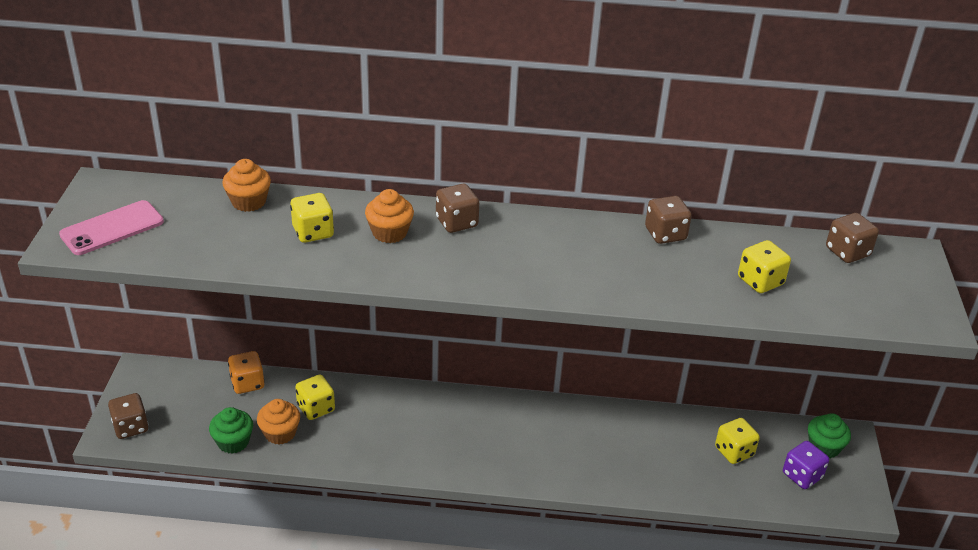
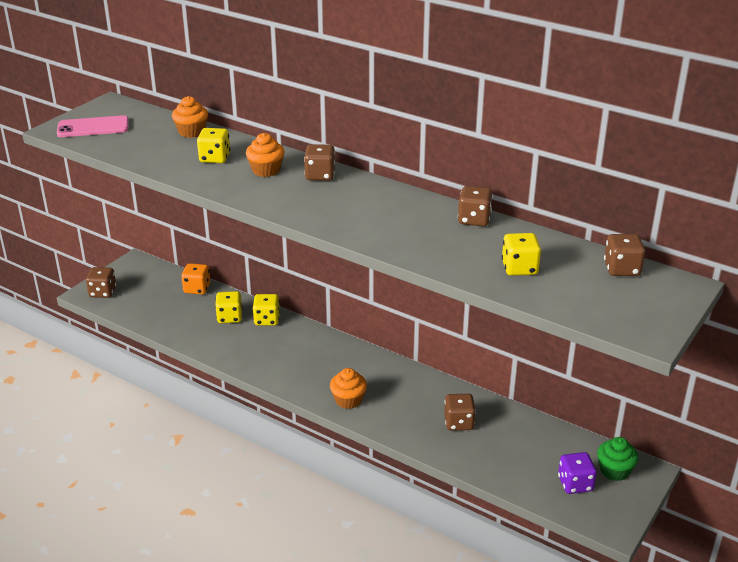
camera: 30 degrees right, 5 degrees down
green cupcake [209,407,253,454] -> none
orange cupcake [257,399,300,445] -> orange cupcake moved to [330,368,367,409]
yellow dice [715,418,760,464] -> yellow dice moved to [252,294,280,326]
none -> brown dice [444,394,476,431]

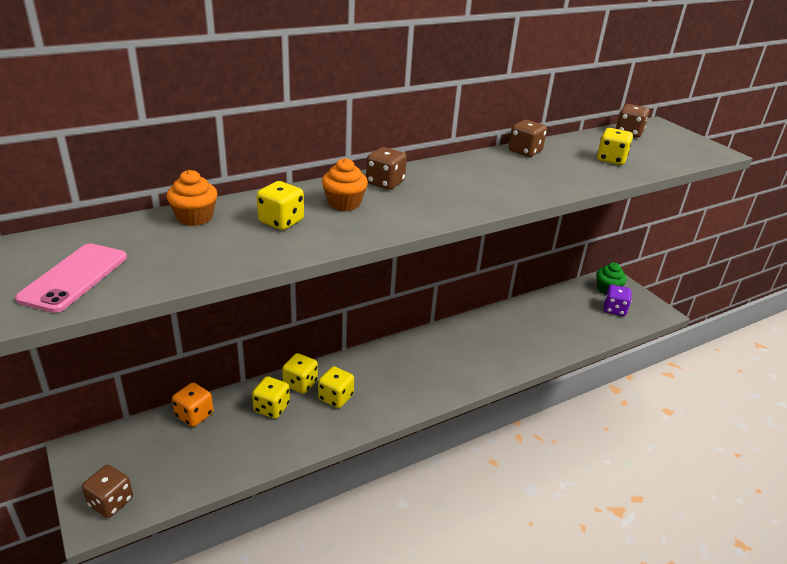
camera: 65 degrees left, 0 degrees up
orange cupcake [330,368,367,409] -> none
brown dice [444,394,476,431] -> none
none -> yellow dice [318,366,354,408]

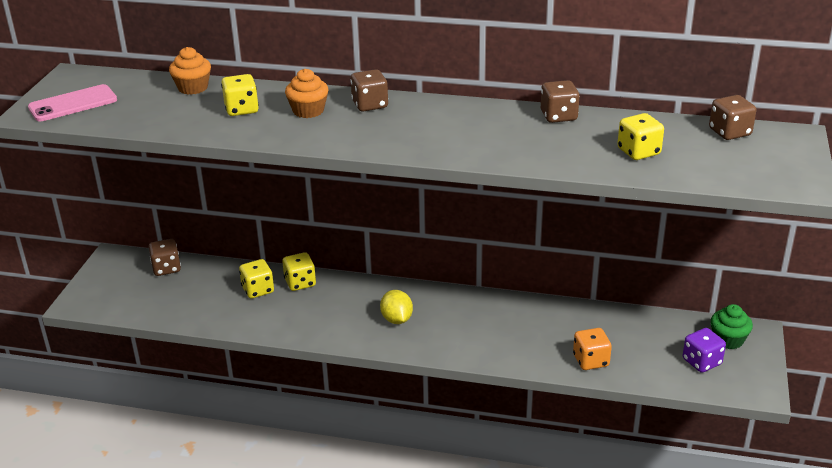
camera: 45 degrees right, 0 degrees up
brown dice [82,465,133,518] -> brown dice moved to [148,239,181,276]
orange dice [172,382,213,427] -> orange dice moved to [573,328,612,370]
yellow dice [318,366,354,408] -> none
none -> yellow lemon [380,290,413,324]

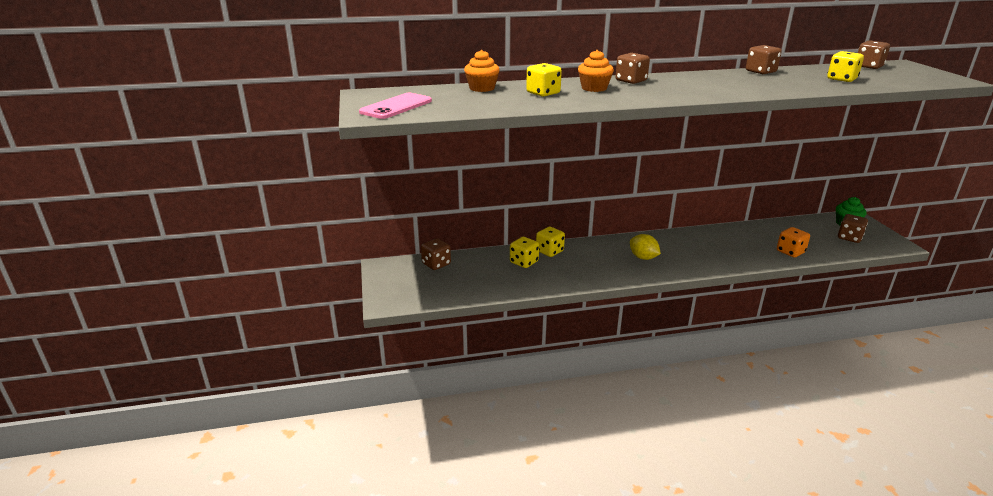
camera: 25 degrees left, 5 degrees down
purple dice [683,328,726,373] -> brown dice [838,214,868,243]

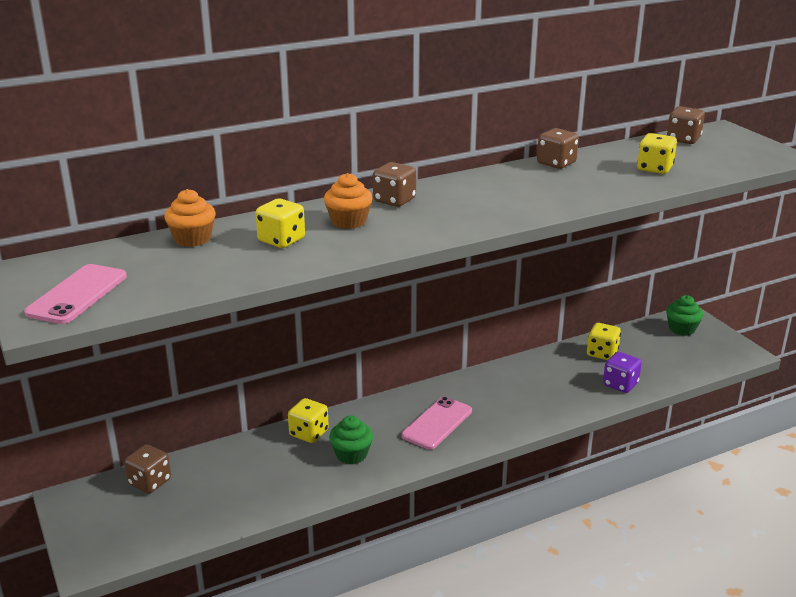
camera: 15 degrees left, 0 degrees up
yellow dice [510,237,539,268] -> yellow dice moved to [587,323,621,360]
yellow lemon [630,234,661,260] -> pink phone [402,397,472,450]
orange dice [777,227,810,257] -> purple dice [603,352,642,393]
brown dice [838,214,868,243] -> none
none -> green cupcake [329,415,373,465]

